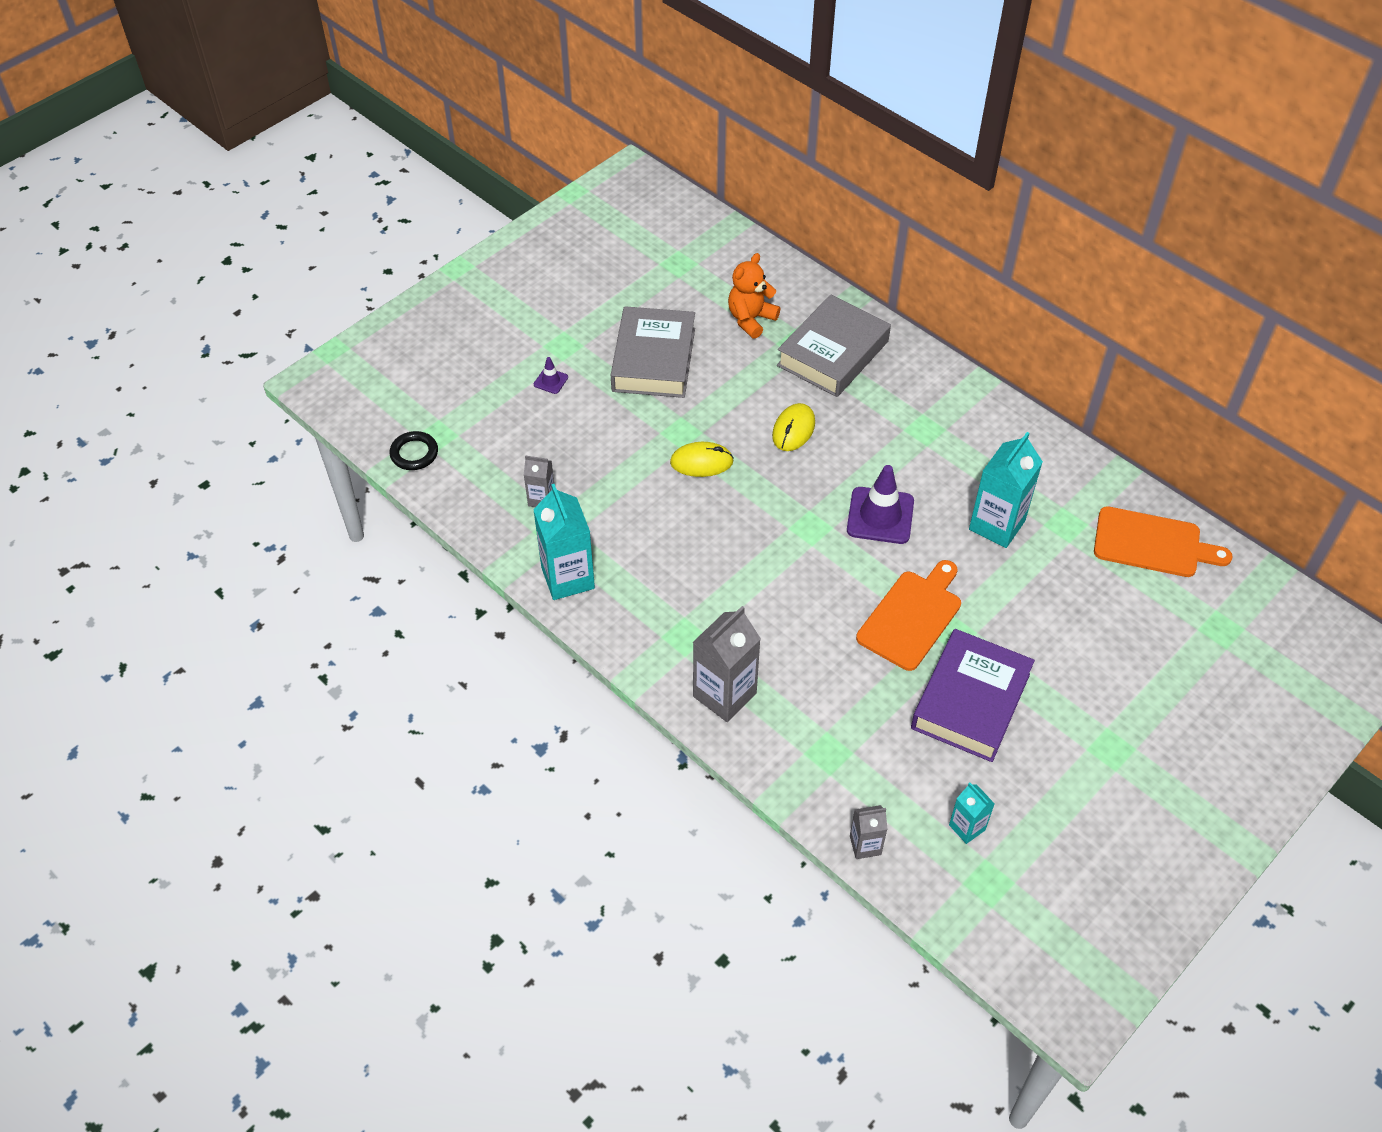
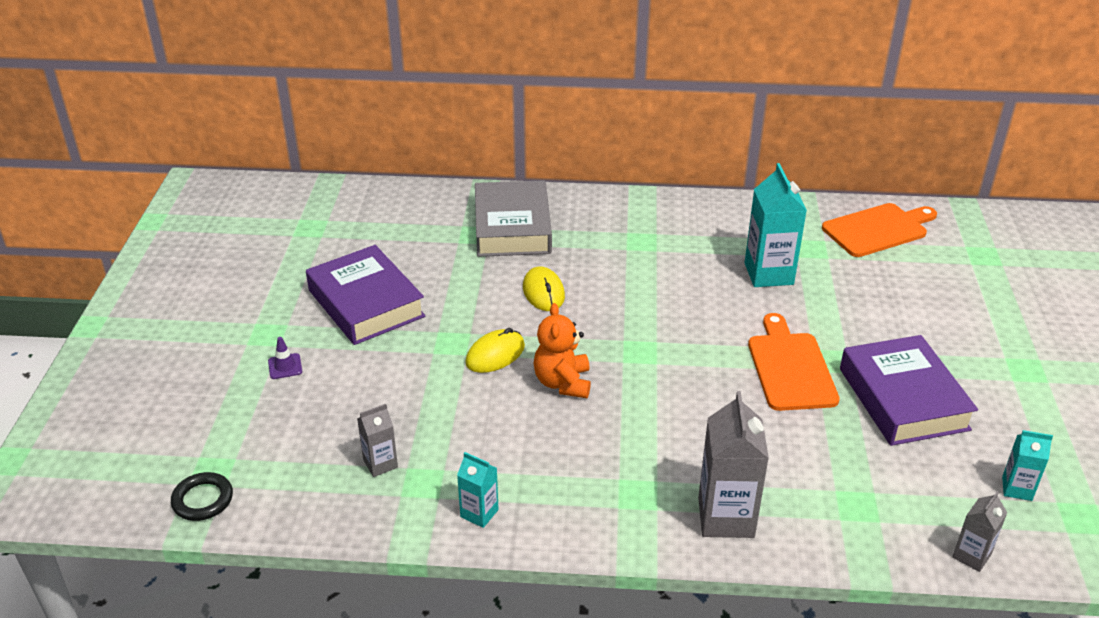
camera: 40 degrees left, 15 degrees down
turquoise carton [533,484,595,600] -> turquoise carton [457,452,499,528], size x0.54
grey book [611,306,695,398] -> purple book [306,245,425,345]
orange teddy bear [728,253,780,339] -> orange teddy bear moved to [533,303,591,398]
purple traffic cone [847,465,914,544] -> none

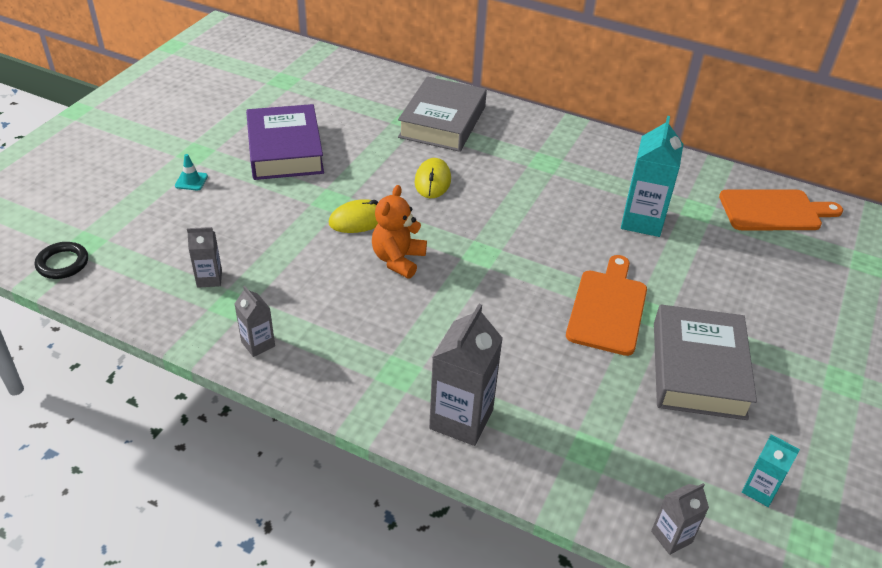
camera: 20 degrees right, 5 degrees up
purple traffic cone [268,337,302,379] -> turquoise traffic cone [175,154,208,190]
turquoise carton [457,452,499,528] -> grey carton [234,286,275,357]
purple book [840,335,978,446] -> grey book [654,305,757,420]

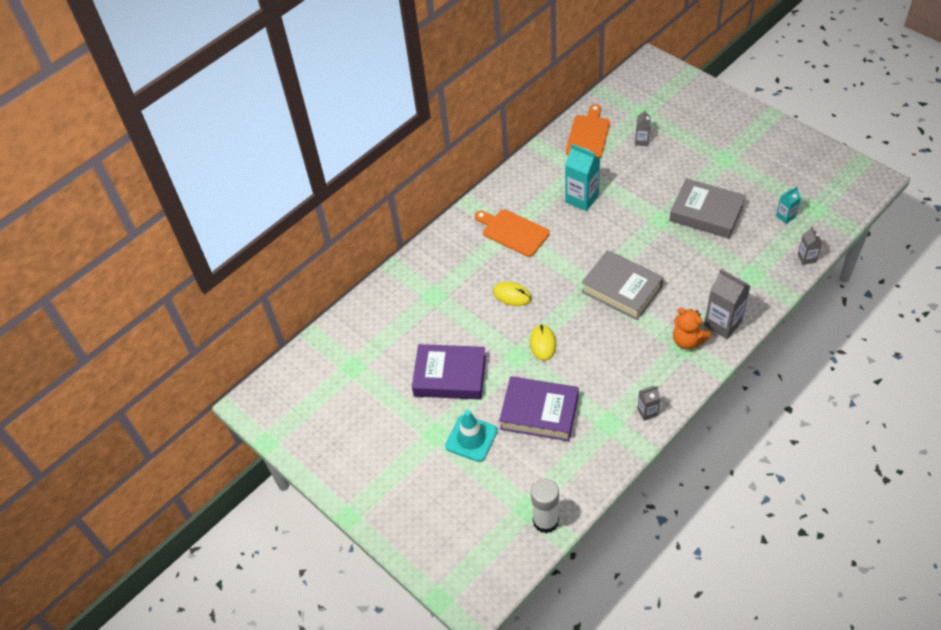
camera: 65 degrees left, 10 degrees up
black ring [35,242,88,279] -> white glue stick [531,478,559,533]
turquoise traffic cone [175,154,208,190] -> turquoise traffic cone [445,410,498,462], size x2.12
grey carton [187,227,222,288] -> grey carton moved to [635,110,651,146]
orange teddy bear [372,185,427,279] -> orange teddy bear moved to [673,308,710,349]
grey book [398,76,487,152] -> grey book moved to [581,250,664,320]
orange cutting board [566,255,647,356] -> orange cutting board moved to [475,209,550,257]
none -> purple book [499,376,579,441]

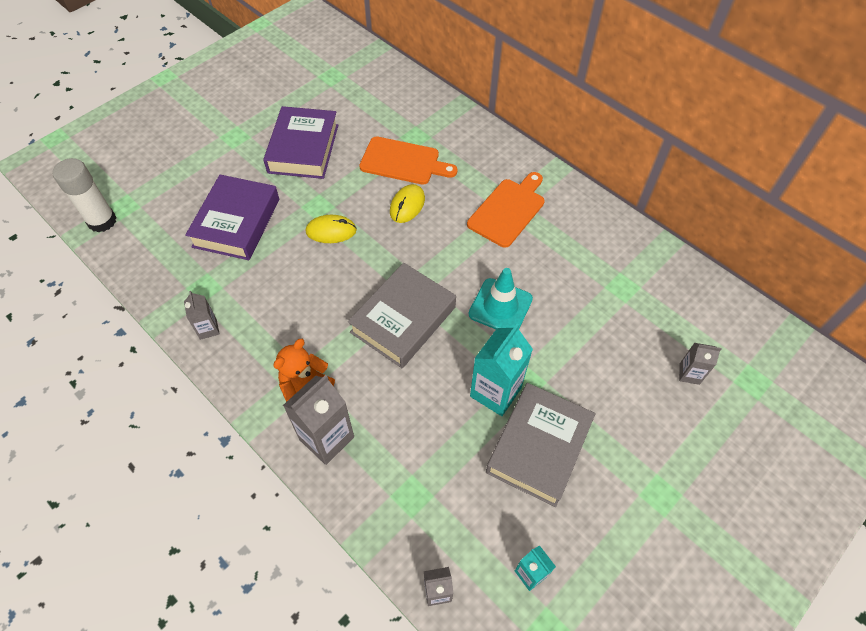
camera: 85 degrees right, 5 degrees up
turquoise traffic cone [445,410,498,462] -> turquoise traffic cone moved to [469,268,533,329]
turquoise carton [565,144,600,211] -> turquoise carton moved to [470,324,533,416]
orange cutting board [566,104,610,158] -> orange cutting board moved to [359,137,458,185]

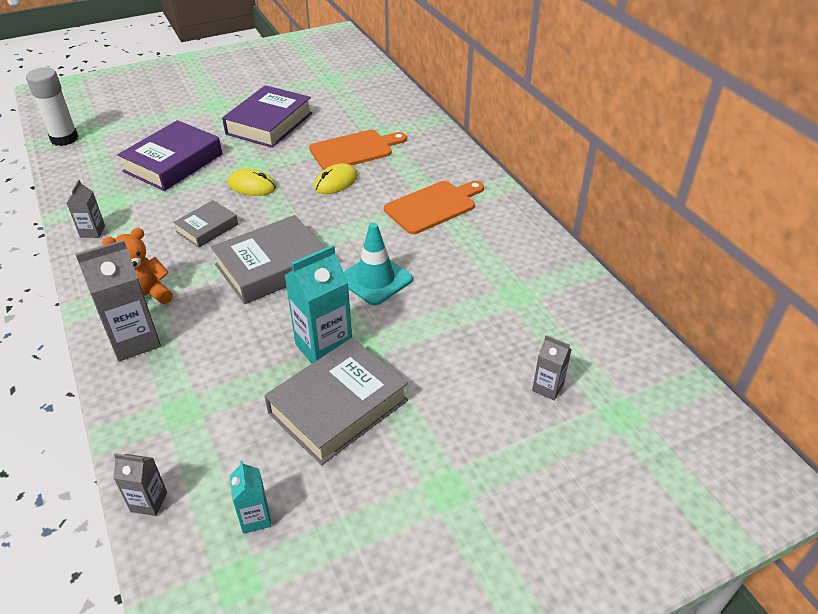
camera: 20 degrees right, 15 degrees down
orange cutting board [359,137,458,185] -> orange cutting board turned 60 degrees counterclockwise [309,130,407,170]
none -> grey book [173,200,238,248]

